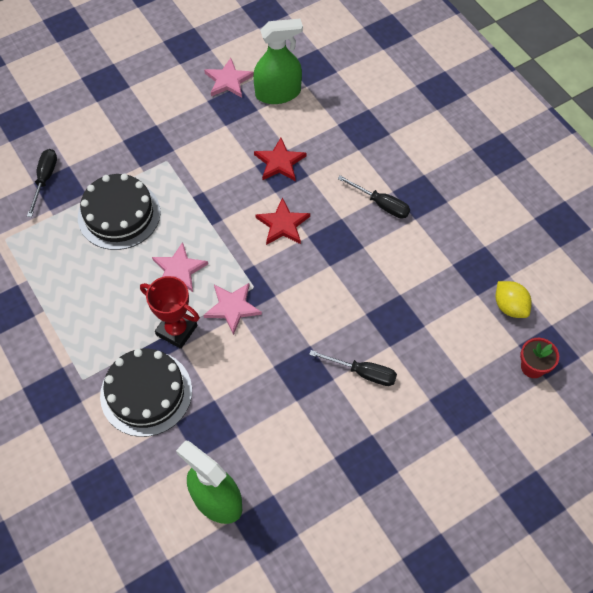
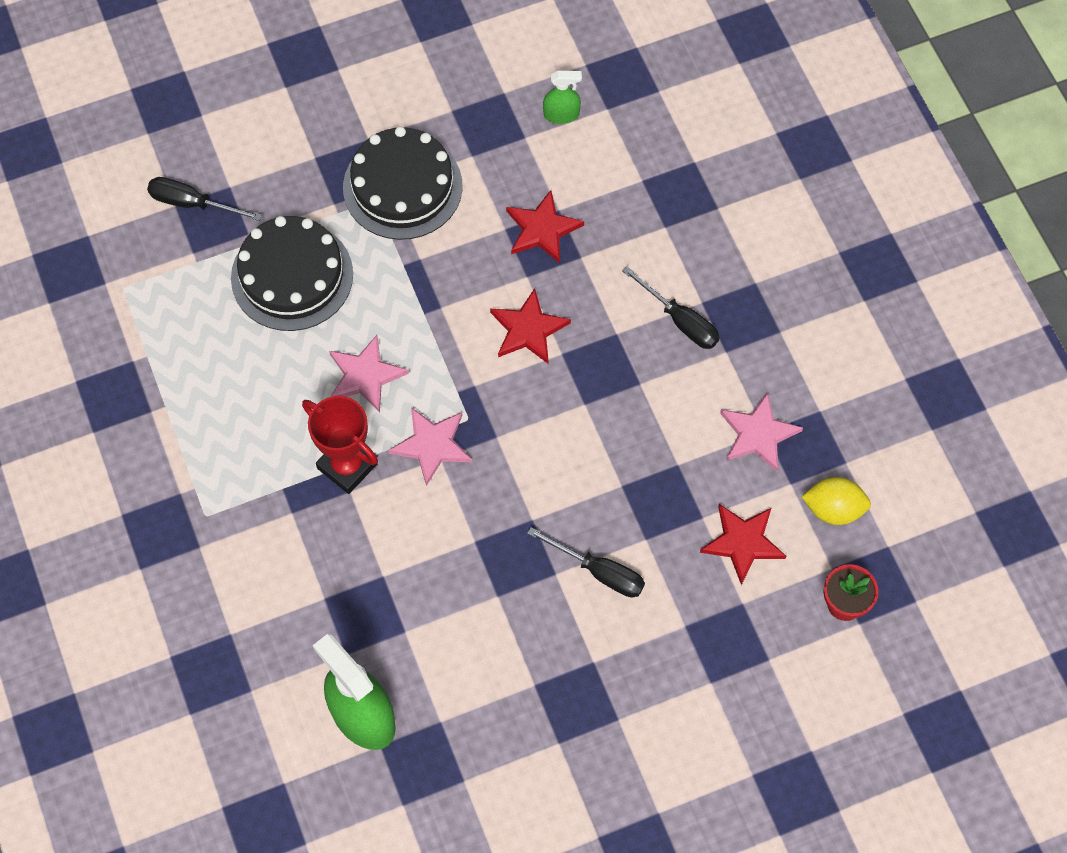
camera: 10 degrees right, 5 degrees up
black screwdriver [27,149,57,217] -> black screwdriver turned 90 degrees counterclockwise [147,177,262,221]
black cake [100,349,192,437] -> black cake moved to [343,126,463,240]
pink star [204,58,254,98] -> pink star moved to [720,392,803,471]
green spray bottle [253,19,303,104] -> green spray bottle [543,71,582,124], size x0.50
yellow lemon [496,281,532,318] -> yellow lemon turned 60 degrees counterclockwise [801,477,871,525]
none -> red star [700,504,786,585]

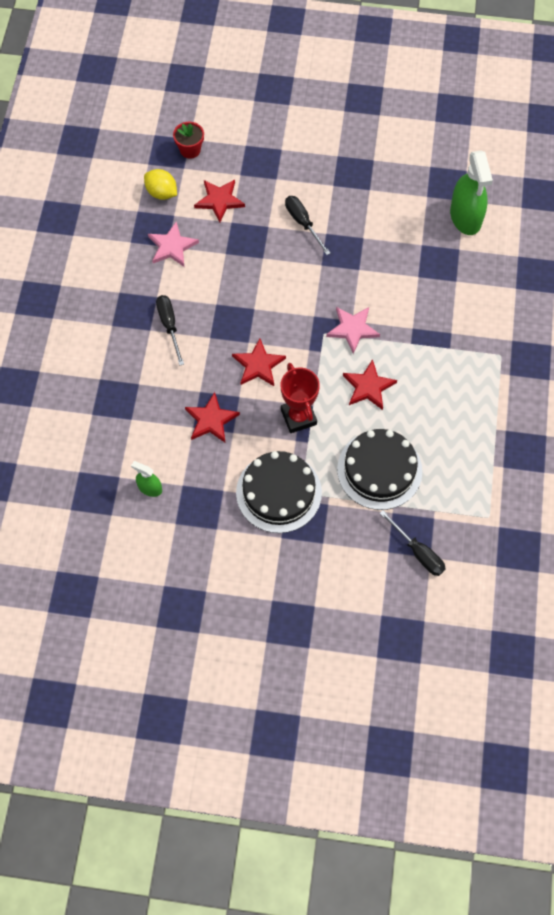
camera: 150 degrees left, 0 degrees up
red trophy [302,396,378,494] -> red trophy moved to [281,363,320,433]
pink star [329,335,409,413] -> red star [343,359,397,410]

